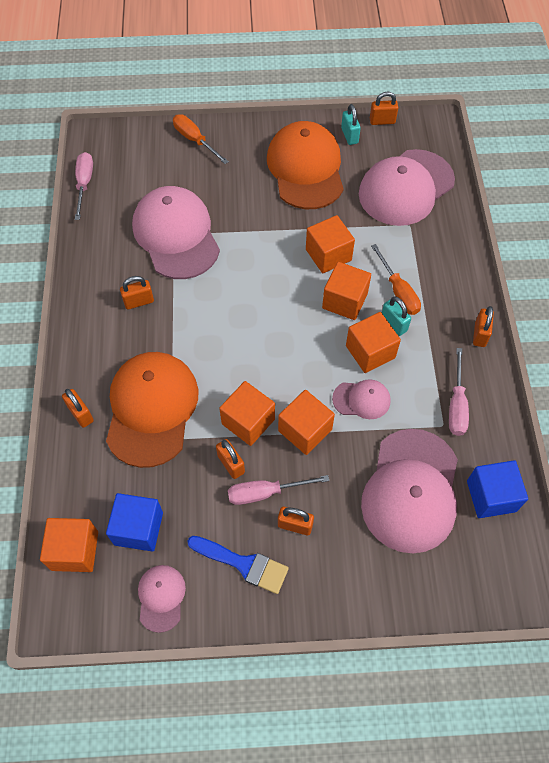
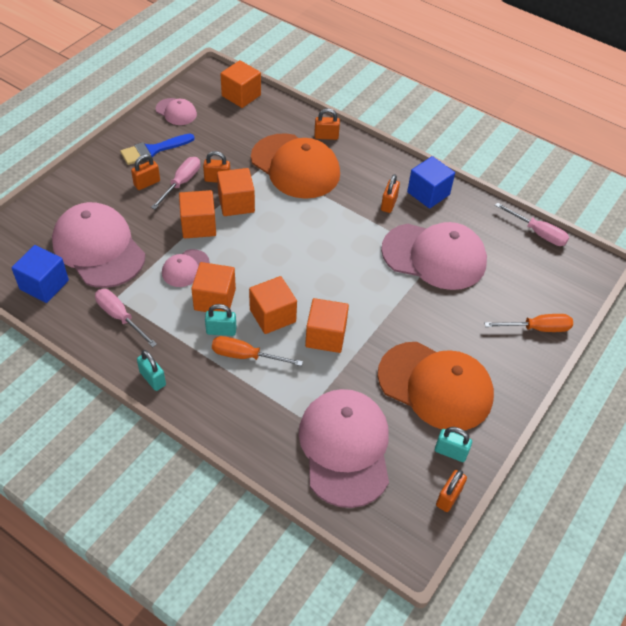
camera: 125 degrees right, 10 degrees down
blue cube [106,493,163,551] -> blue cube moved to [407,156,455,209]
orange padlock [473,306,494,347] -> turquoise padlock [137,350,166,391]

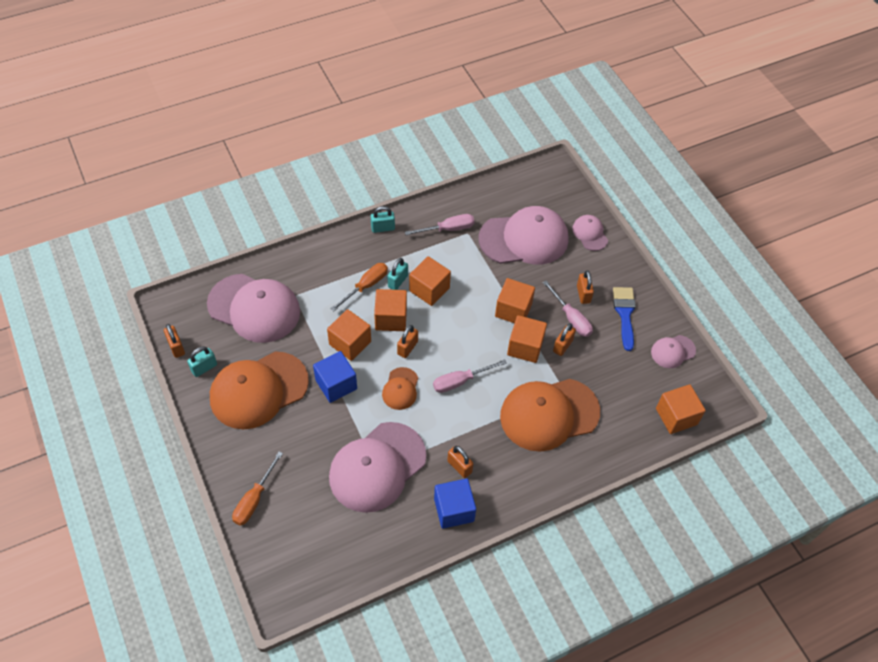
camera: 120 degrees right, 5 degrees up
blue cube [11,245,69,303] -> blue cube moved to [313,351,357,403]
pink cap [162,249,210,287] -> pink cap moved to [572,215,608,251]
orange padlock [314,108,340,140] -> orange padlock moved to [397,325,418,358]
pink screwdriver [495,203,569,246] -> pink screwdriver moved to [433,359,507,393]
none -> orange cap [382,367,418,410]

